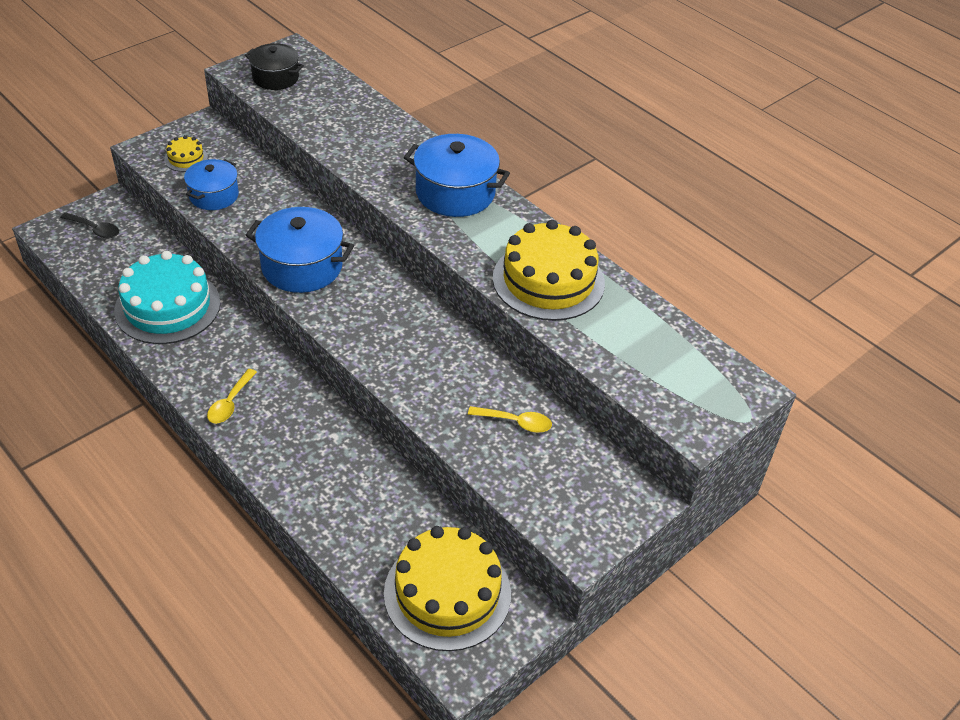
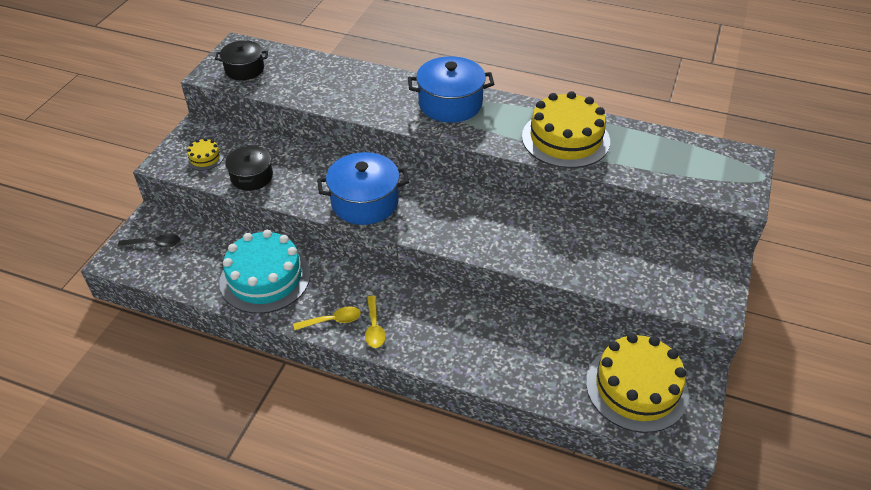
camera: 25 degrees left, 0 degrees up
blue pot [184,159,239,210] -> black pot [225,145,273,191]
yellow spoon [468,406,552,433] -> yellow spoon moved to [294,306,361,330]

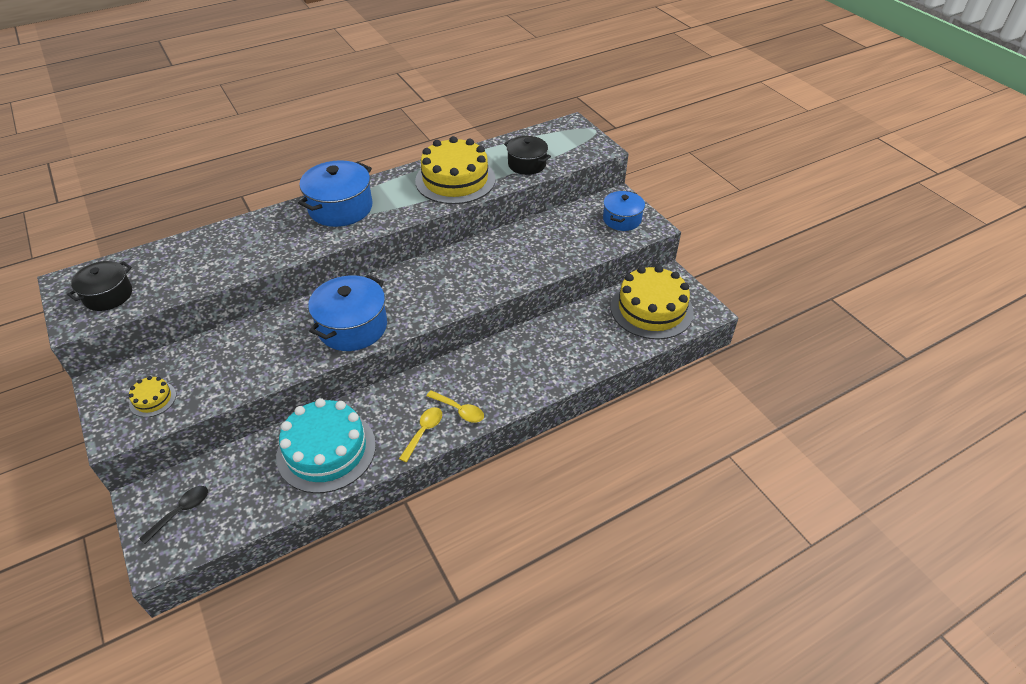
camera: 50 degrees left, 0 degrees up
black pot [225,145,273,191] -> black pot moved to [504,136,551,175]
none -> blue pot [603,191,645,231]

